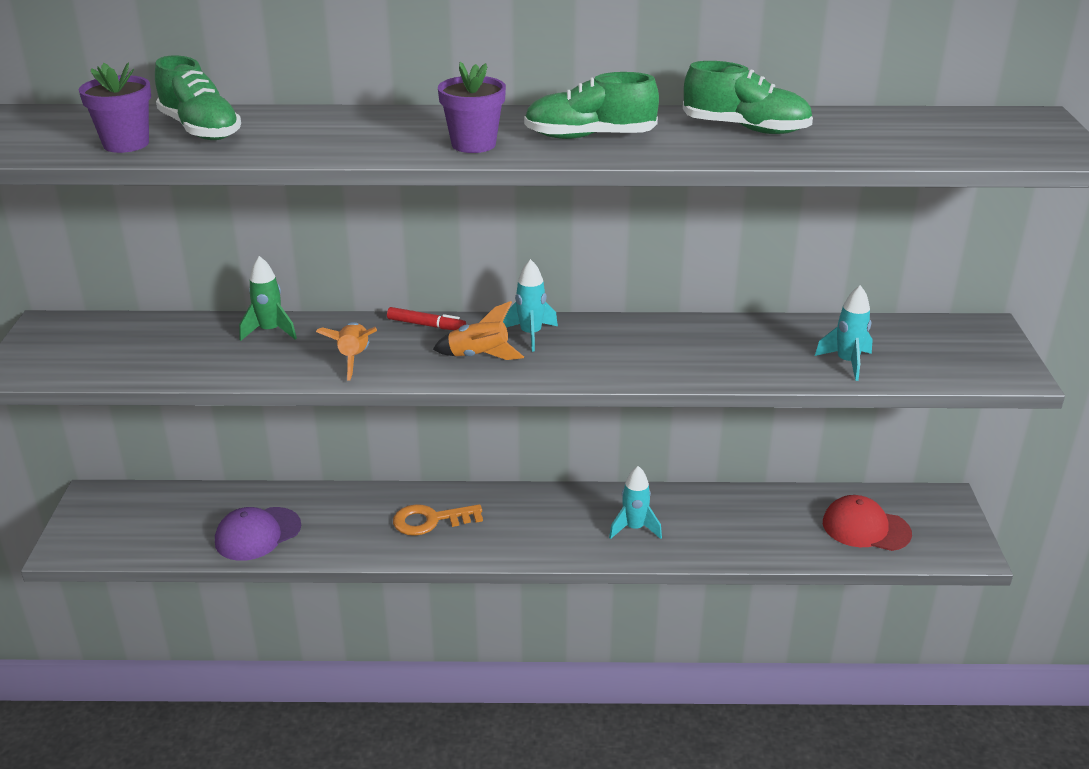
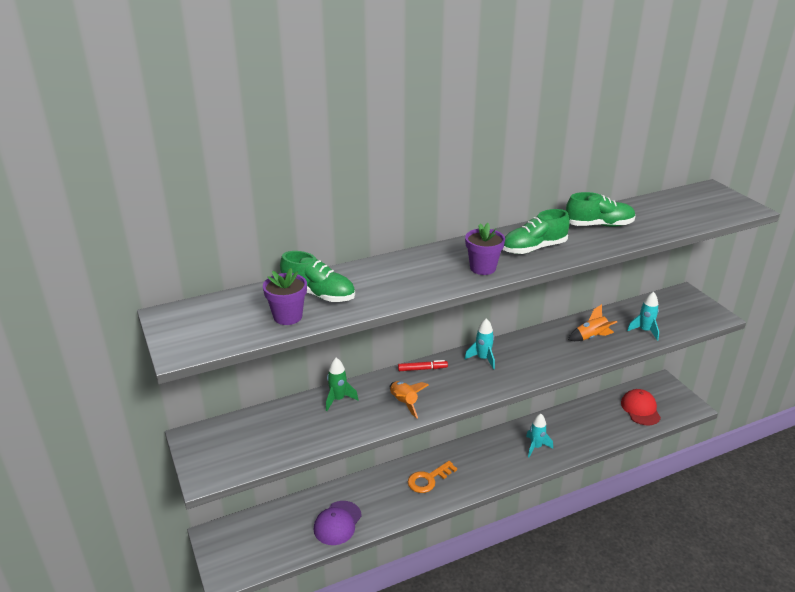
camera: 25 degrees left, 0 degrees up
orange rocket [433,301,524,360] -> orange rocket moved to [568,304,617,341]
red cap [823,495,912,551] -> red cap turned 90 degrees clockwise [621,389,661,425]

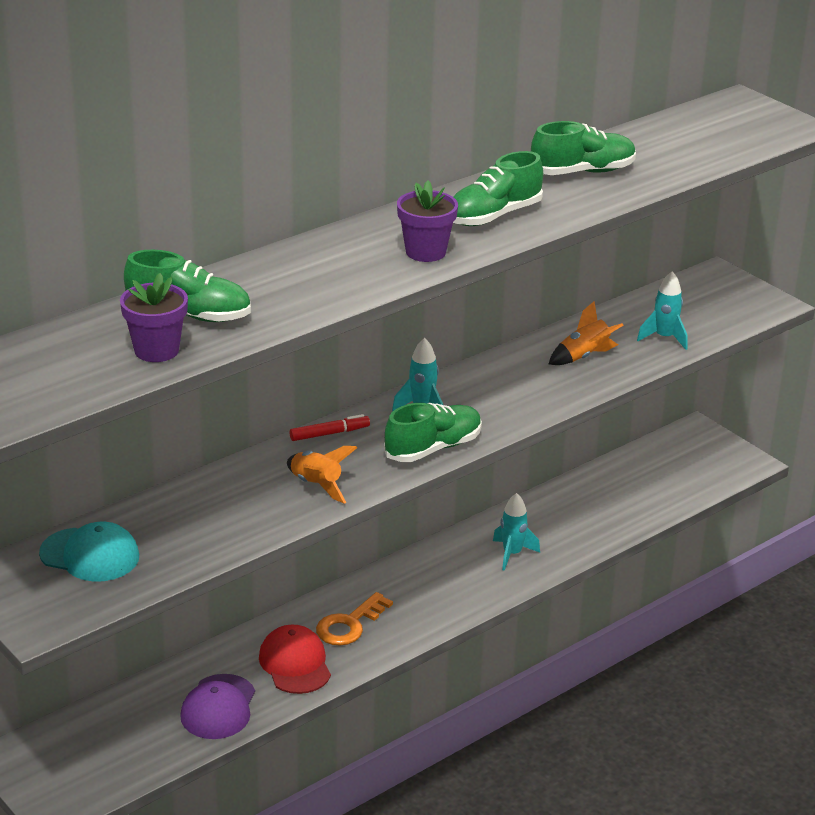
camera: 15 degrees left, 0 degrees up
green rocket [326,358,358,411] -> none
red cap [621,389,661,425] -> red cap moved to [259,625,331,694]
none -> turquoise cap [39,522,139,582]
none -> green shoe [384,403,482,462]

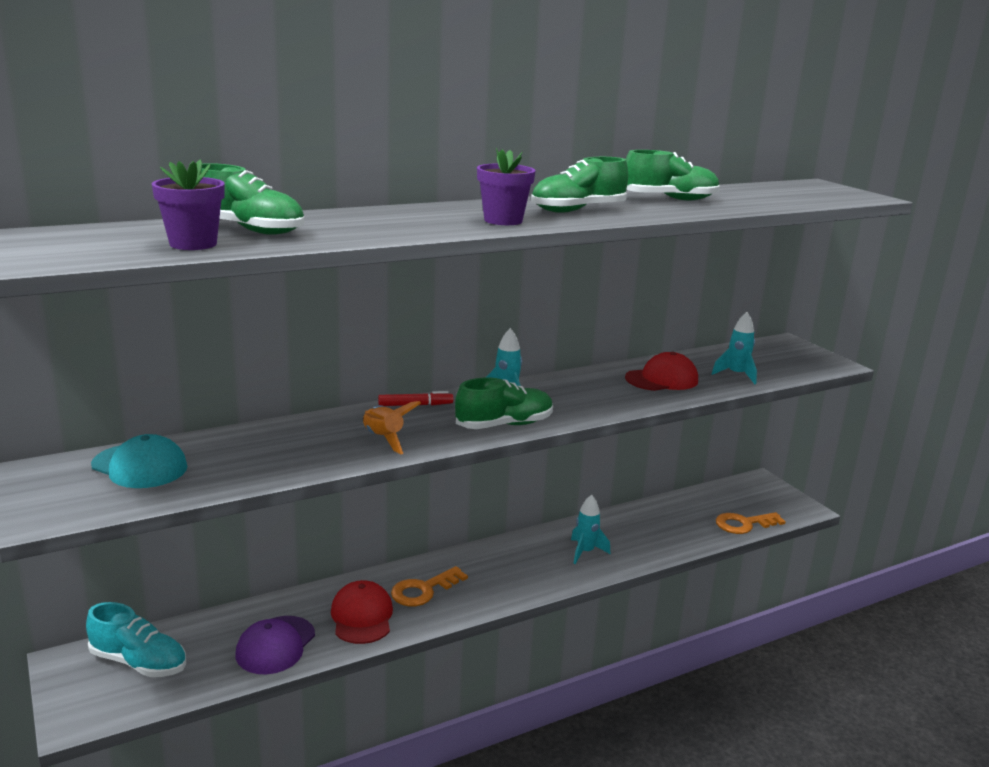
camera: 10 degrees right, 10 degrees down
orange rocket [549,301,623,365] -> red cap [625,352,698,391]
none -> turquoise shoe [86,602,186,677]
none -> orange key [716,512,786,534]

